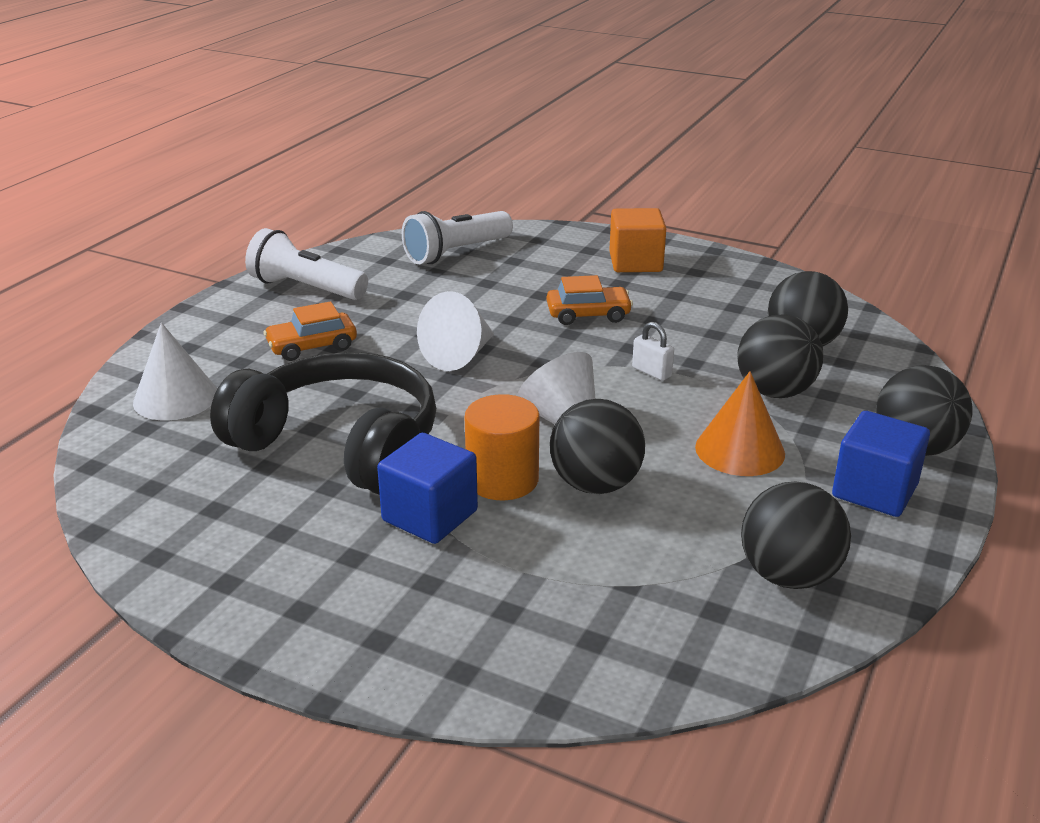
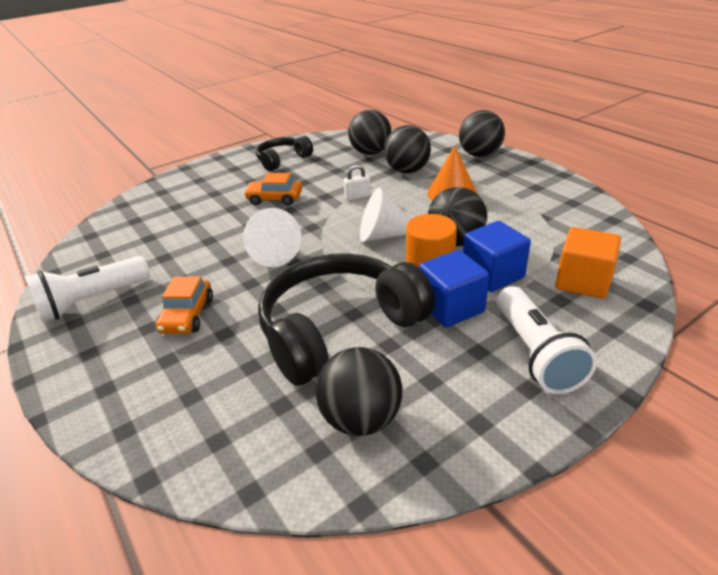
camera: 60 degrees left, 5 degrees up
white cone [133,322,217,420] -> none
white flashlight [402,211,513,264] -> white flashlight moved to [497,286,597,394]
orange car [547,275,633,325] -> orange car turned 105 degrees counterclockwise [244,173,302,205]
orange cube [609,208,666,272] -> orange cube moved to [555,227,621,299]
black ball [741,481,851,589] -> black ball moved to [315,347,402,436]
blue cube [832,411,930,517] -> blue cube moved to [463,221,531,292]
none -> black headphones [256,136,313,171]

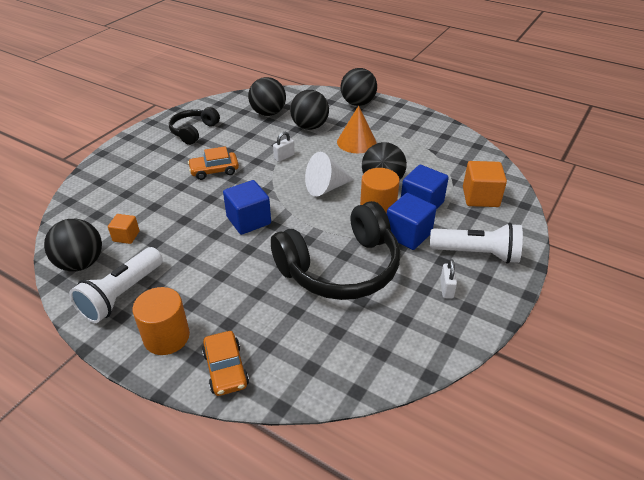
camera: 25 degrees left, 5 degrees up
orange car [155,276,213,334] -> orange car moved to [202,331,249,396]
white cone [243,208,301,267] -> blue cube [223,180,271,235]
black headphones [258,253,435,386] -> black headphones turned 150 degrees counterclockwise [271,201,400,300]
black ball [315,347,402,436] -> black ball moved to [44,219,102,271]
white flashlight [497,286,597,394] -> white flashlight turned 45 degrees counterclockwise [430,223,523,264]
none -> orange cube [108,214,140,244]
none -> orange cylinder [132,287,190,355]
none -> white padlock [440,259,457,299]

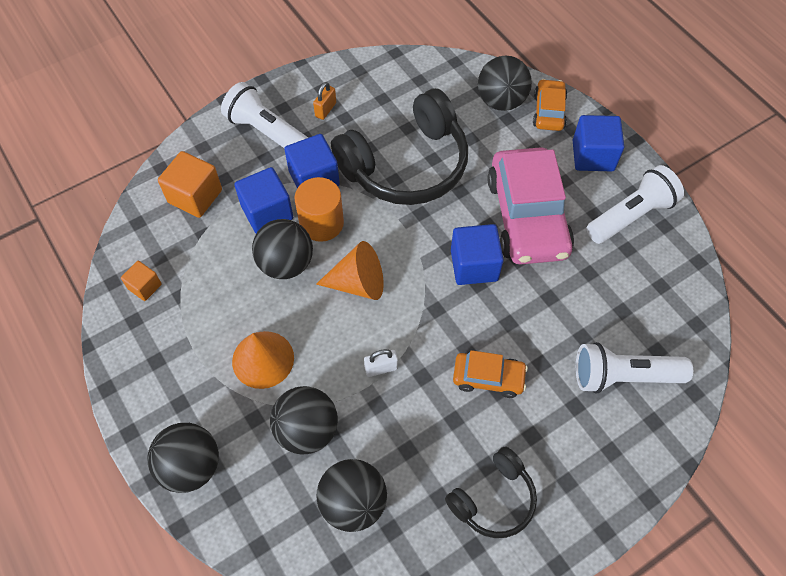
camera: 155 degrees left, 20 degrees up
black ball [44,219,102,271] -> black ball moved to [478,55,532,111]
orange cube [108,214,140,244] -> orange cube moved to [121,261,162,301]
orange cylinder [132,287,190,355] -> blue cube [573,115,624,171]
black headphones [271,201,400,300] -> black headphones turned 150 degrees clockwise [331,88,468,205]
white cone [305,152,354,197] -> orange cone [316,241,384,300]
white padlock [440,259,457,299] -> orange padlock [313,82,336,120]
none -> pink car [488,147,574,265]
none -> white flashlight [576,342,693,393]

